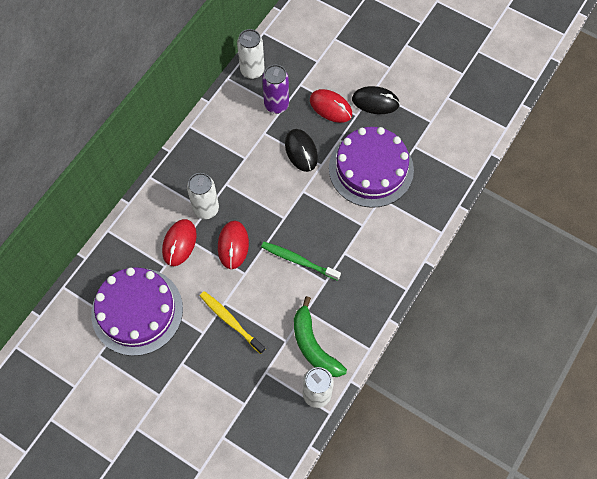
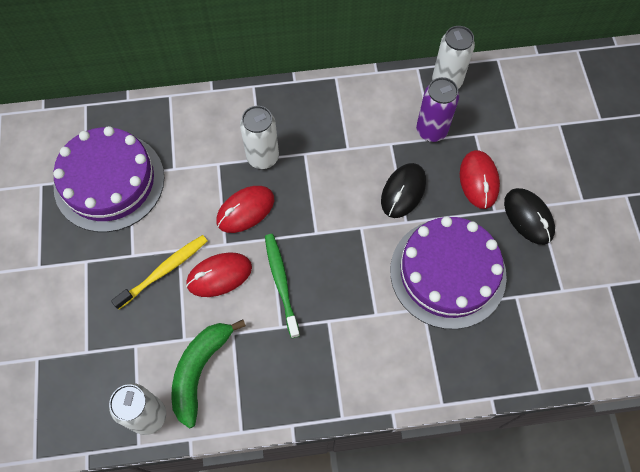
camera: 50 degrees right, 0 degrees up
red mouse [162,219,197,266] -> red mouse moved to [186,252,252,297]
yellow toothbrush [200,291,265,354] -> yellow toothbrush turned 45 degrees clockwise [111,235,207,309]

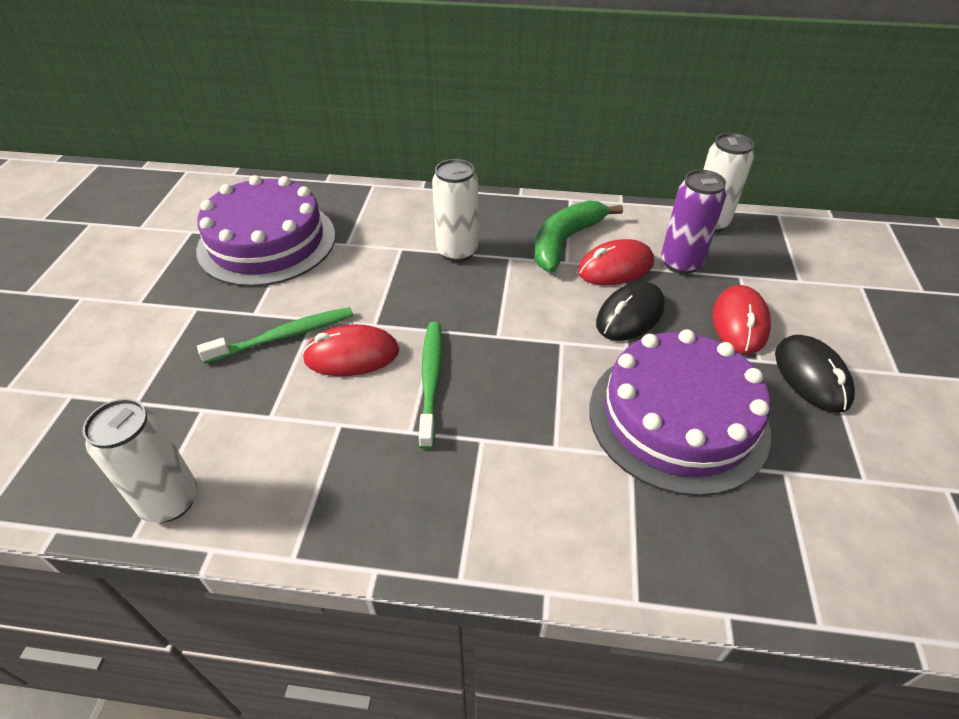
camera: 15 degrees right, 20 degrees down
yellow toothbrush [111,235,207,309] -> green toothbrush [197,307,353,364]
green banana [171,319,246,429] -> green banana moved to [534,200,623,272]
red mouse [216,186,274,233] -> red mouse moved to [578,239,654,285]

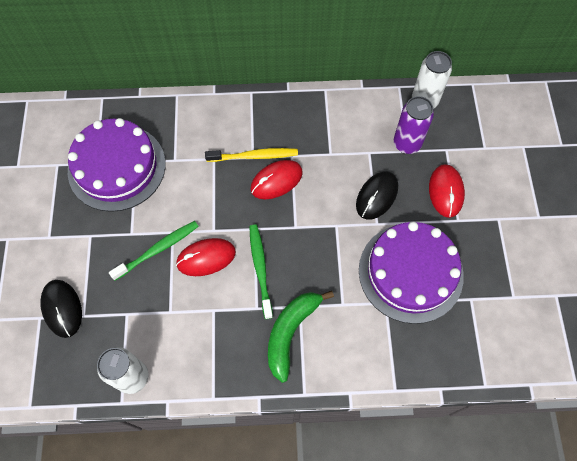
camera: 10 degrees left, 20 degrees up
white can [432,159,478,262] -> yellow toothbrush [205,148,298,162]
green banana [534,200,623,272] -> green banana moved to [268,291,334,383]
red mouse [578,239,654,285] -> red mouse moved to [251,160,303,199]
black mouse [775,335,855,413] -> black mouse moved to [40,280,82,338]

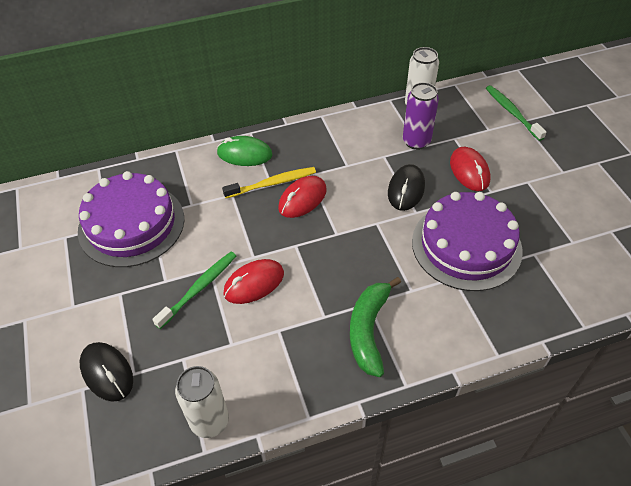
camera: 15 degrees left, 15 degrees down
green toothbrush [249,225,273,319] -> green toothbrush moved to [486,85,547,141]
none -> green mouse [217,136,272,166]

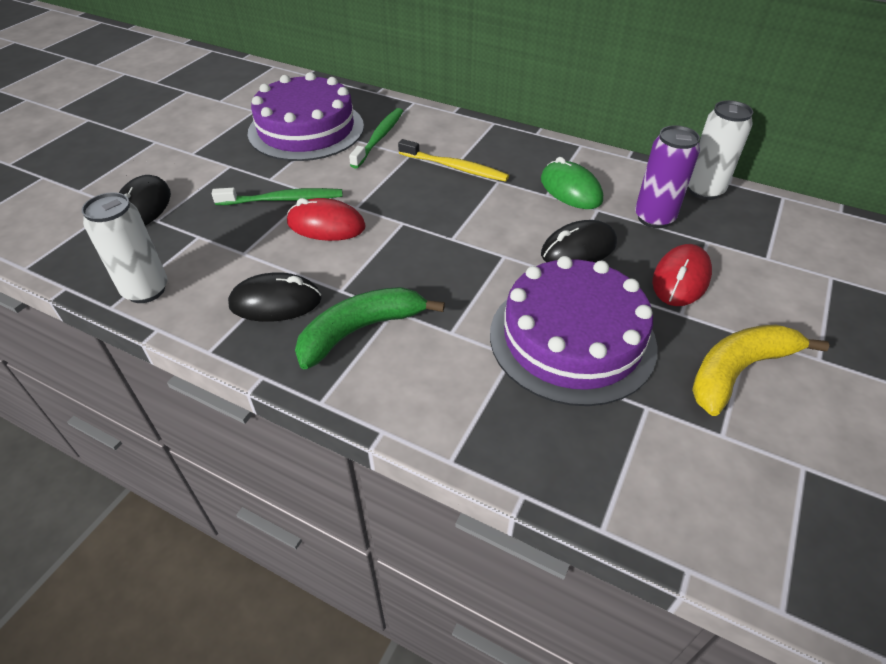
camera: 45 degrees right, 5 degrees down
green mouse [217,136,272,166] -> green mouse moved to [541,157,603,209]
red mouse [278,176,327,218] -> none
green toothbrush [486,85,547,141] -> green toothbrush moved to [349,108,403,169]
none -> black mouse [228,272,322,322]
none -> yellow banana [692,324,829,416]

